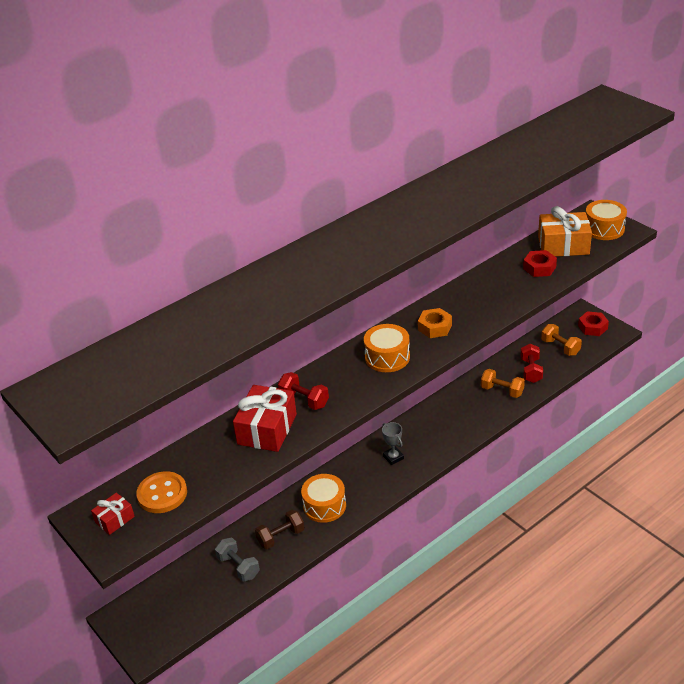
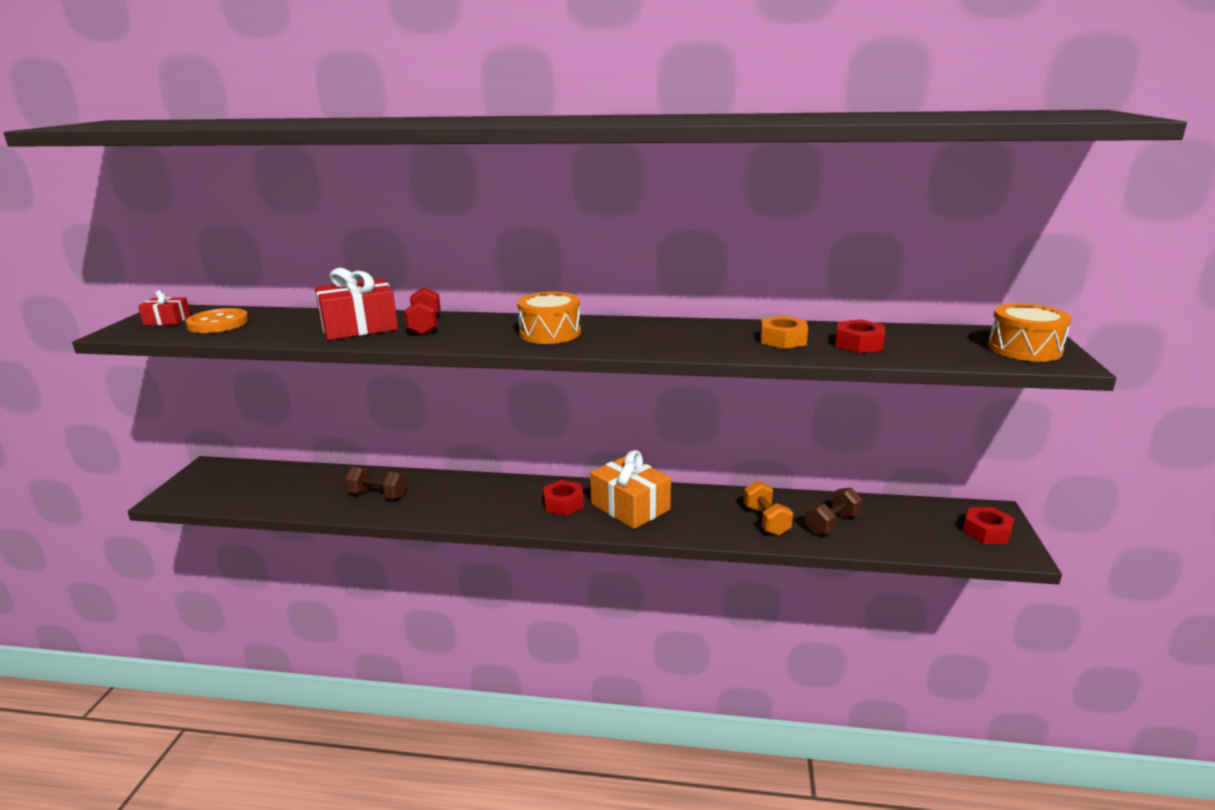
camera: 45 degrees right, 15 degrees down
grey dumbbell [215,537,260,581] -> none
orange drum [301,474,346,523] -> none
grey trophy [382,422,404,465] -> red nut [543,480,584,515]
orange nut [418,308,452,338] -> orange nut moved to [760,316,808,349]
red dumbbell [521,344,543,383] -> brown dumbbell [805,487,863,535]
orange gift [538,206,592,257] -> orange gift moved to [590,450,671,529]
orange dumbbell [541,324,582,356] -> none

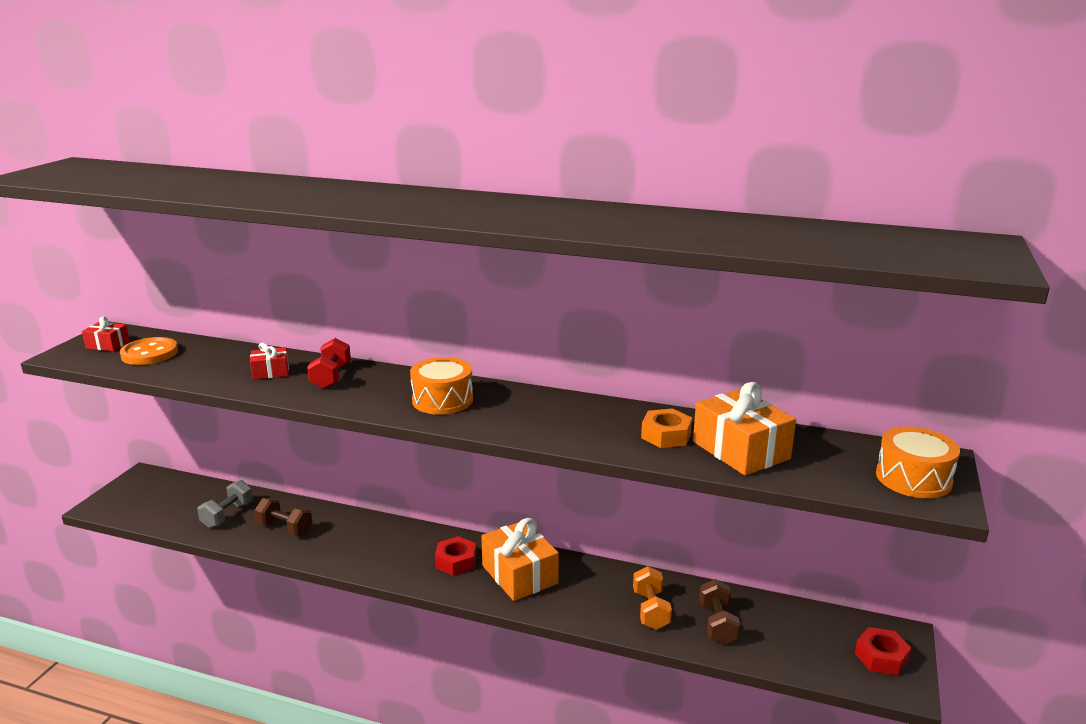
camera: 10 degrees right, 0 degrees up
red gift [315,268,398,340] -> red gift [250,343,289,380], size x0.53
brown dumbbell [805,487,863,535] -> brown dumbbell turned 60 degrees counterclockwise [699,579,740,644]
red nut [835,319,885,353] -> orange gift [693,382,796,476]
none -> grey dumbbell [197,480,253,528]

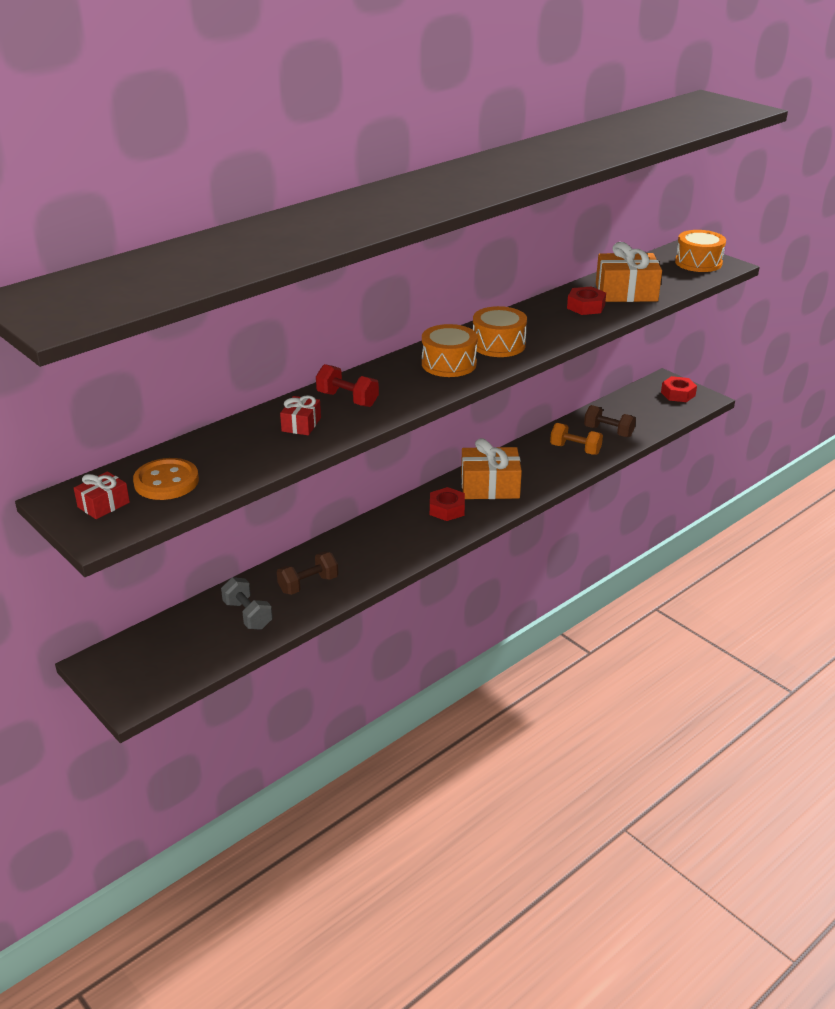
camera: 60 degrees left, 10 degrees up
orange nut [641,408,692,448] -> red nut [567,287,606,315]
none -> orange drum [473,306,527,357]

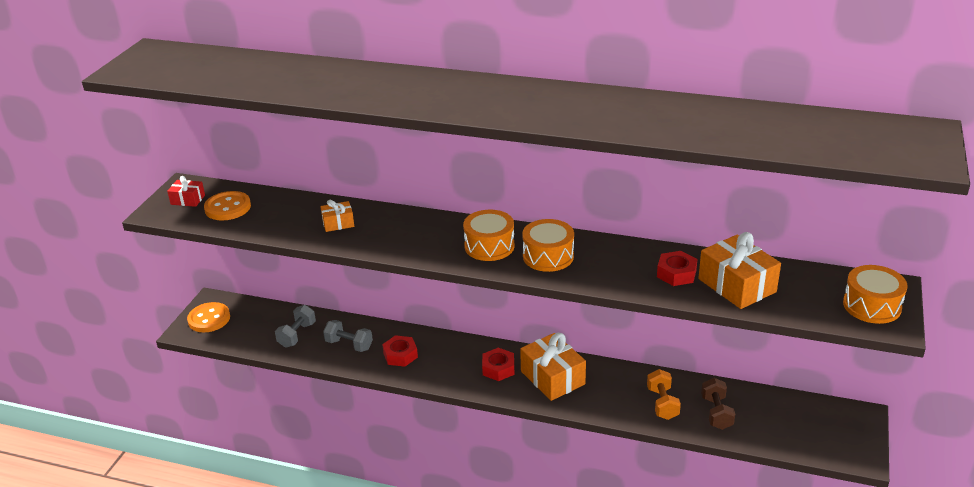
camera: 60 degrees right, 0 degrees up
brown dumbbell [277,552,338,595] -> grey dumbbell [323,320,373,352]
red gift [280,395,321,435] -> orange gift [320,200,354,232]
red dumbbell [316,364,379,407] -> none
red nut [661,376,697,402] -> red nut moved to [382,335,418,367]
none -> orange button [187,302,230,332]

